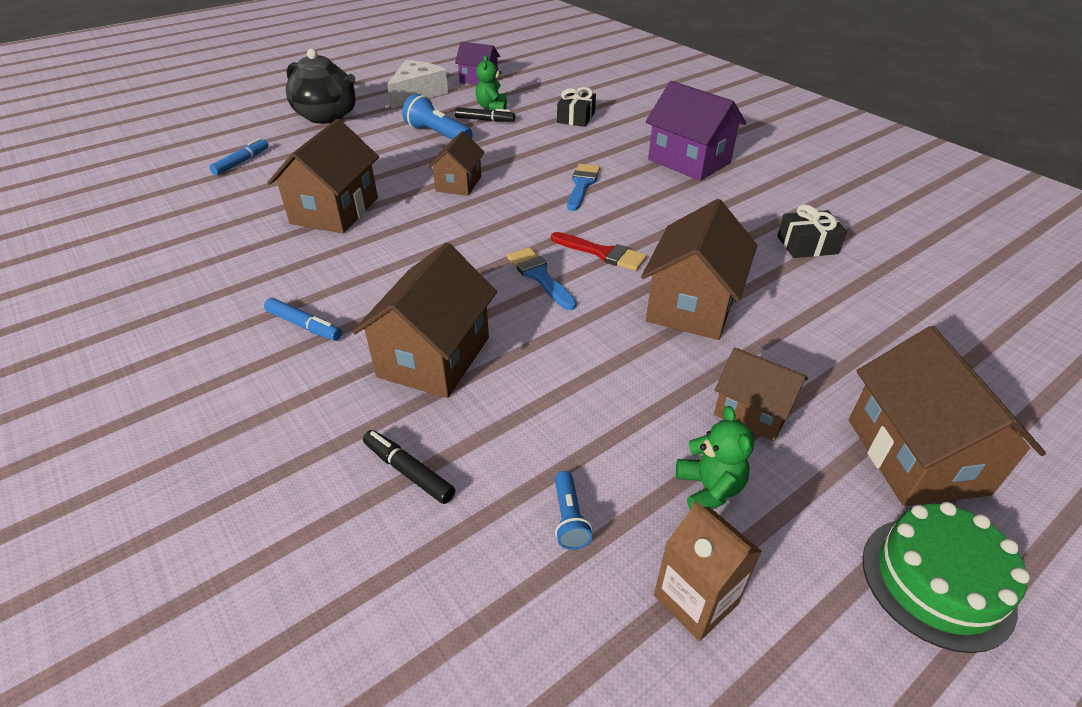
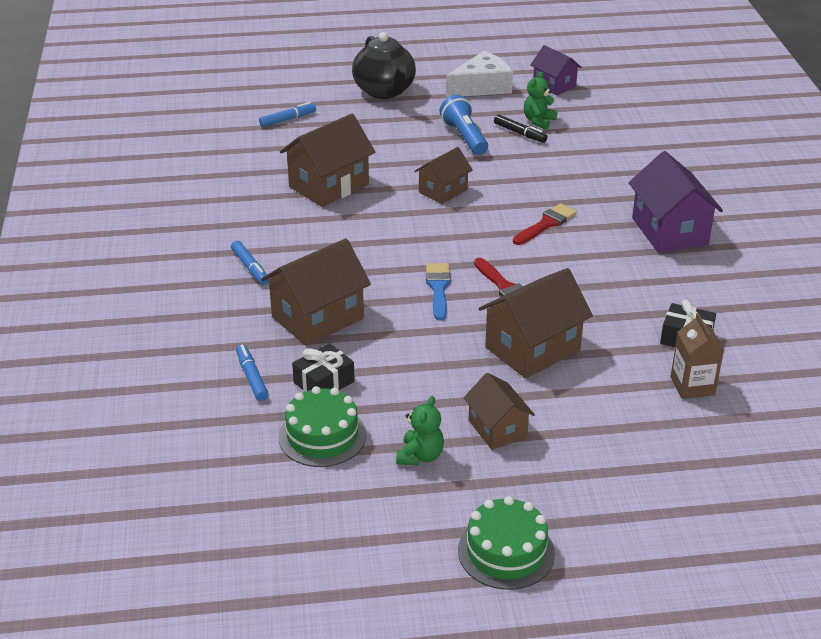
camera: 30 degrees right, 5 degrees down
black marker [363,430,455,504] -> blue marker [236,344,268,401]
blue flashlight [555,471,593,550] -> green cake [279,386,366,467]
black gift [557,87,596,127] -> black gift moved to [292,343,355,392]
blue brush [567,164,600,211] -> red brush [513,203,577,245]
brown carton [654,501,762,641] -> brown carton moved to [671,313,724,399]
brown house [849,326,1046,506] -> none

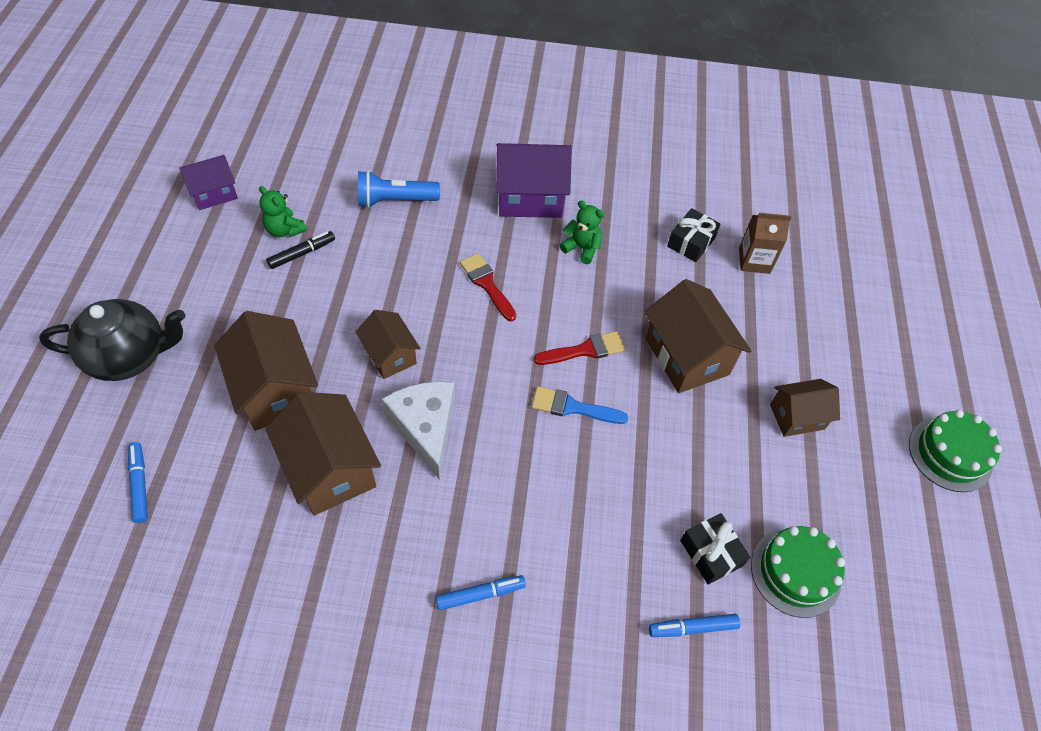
camera: 80 degrees left, 20 degrees up
brown house [261,238,371,346] -> brown house moved to [214,311,318,431]
green teddy bear [396,396,444,466] -> green teddy bear moved to [560,201,604,264]
blue flashlight [439,95,488,155] -> blue flashlight moved to [358,170,440,208]
white cheese [446,51,513,97] -> white cheese moved to [382,381,455,480]

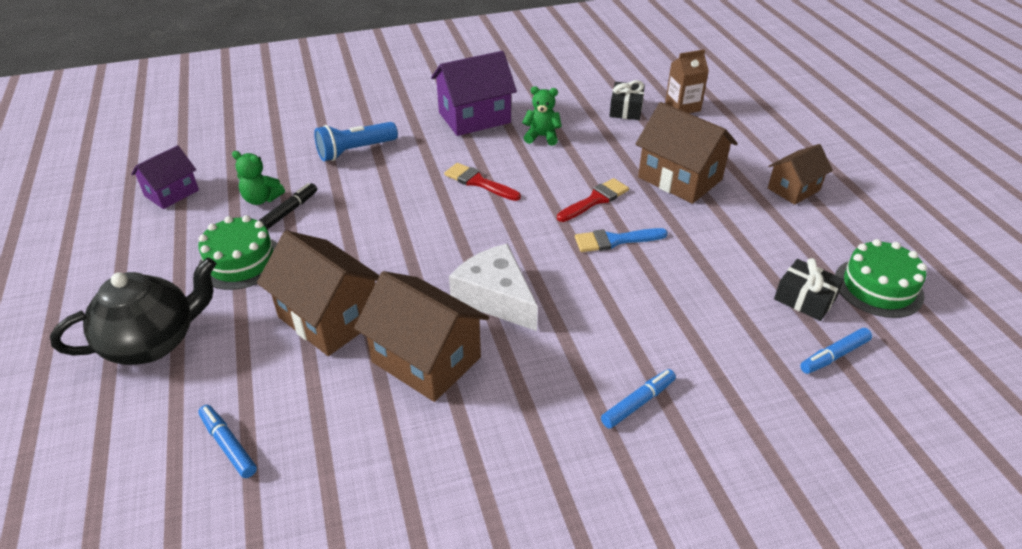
camera: 20 degrees left, 15 degrees down
brown house [356,310,421,379] -> none
green cake [909,410,1002,492] -> green cake moved to [198,215,277,290]

